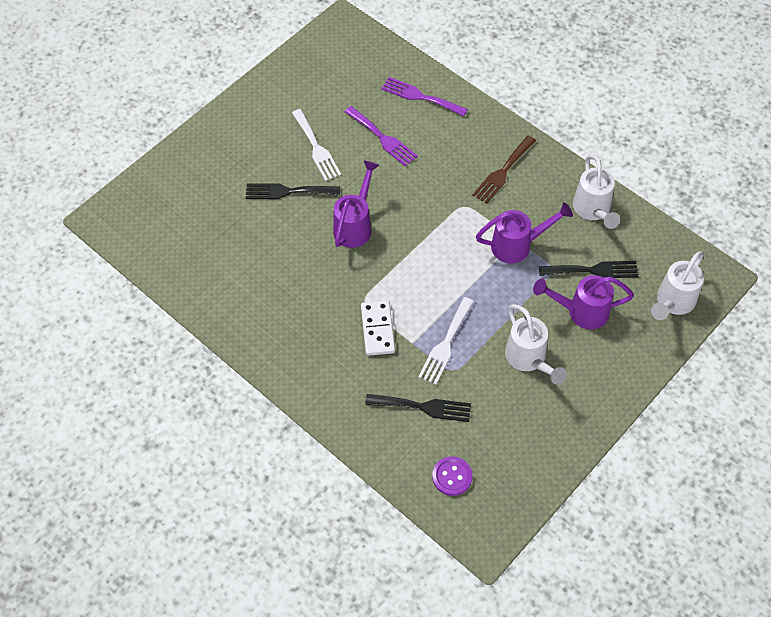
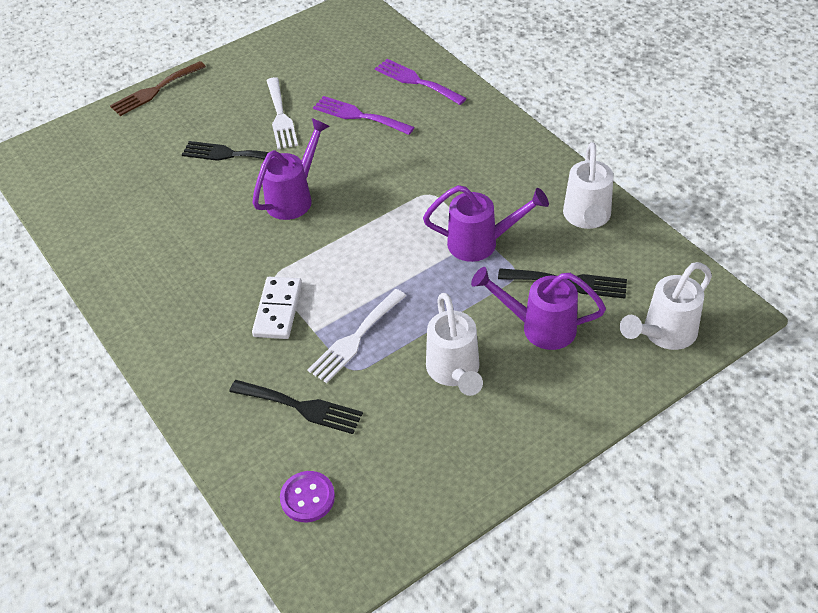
camera: 15 degrees right, 10 degrees down
purple fork [345,106,418,167] -> purple fork turned 150 degrees clockwise [313,96,415,135]
brown fork [472,136,536,204] -> brown fork moved to [110,61,206,116]

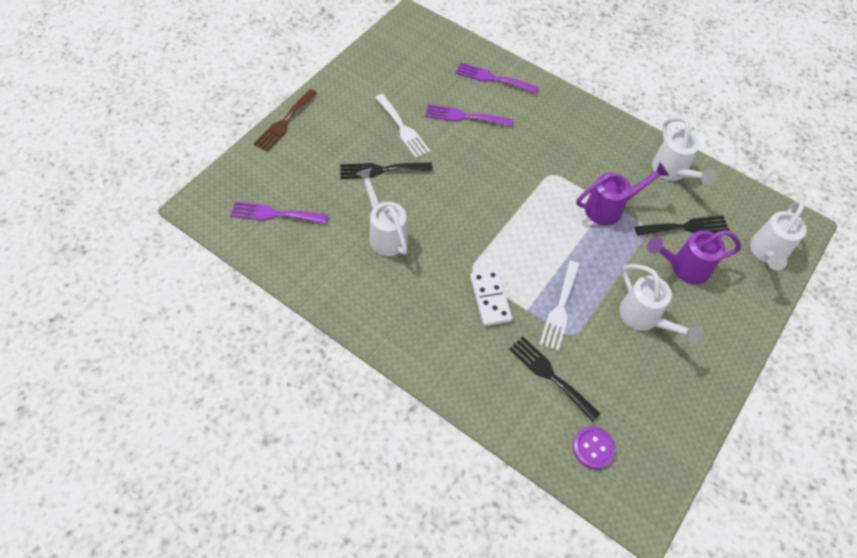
camera: 25 degrees left, 10 degrees up
black fork [229,380,363,434] -> black fork turned 135 degrees counterclockwise [509,337,601,422]
purple watering can [252,118,330,220] -> none
none -> purple fork [230,201,328,224]
none -> white watering can [356,168,408,256]

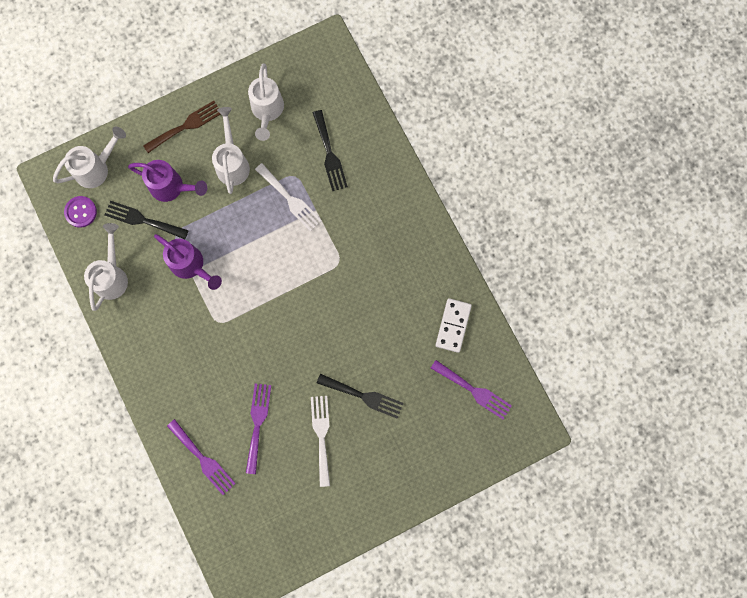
camera: 150 degrees left, 20 degrees up
brown fork [254,89,317,152] -> brown fork moved to [143,101,221,153]
white watering can [356,168,408,256] -> white watering can moved to [248,64,284,141]
purple fork [425,104,513,127] -> purple fork turned 120 degrees counterclockwise [246,383,271,474]
white domino [470,269,512,326] -> white domino moved to [435,298,472,353]
white fork [539,261,580,351] -> white fork turned 90 degrees clockwise [255,163,322,232]
purple button [573,426,616,469] -> purple button moved to [64,196,97,228]
purple watering can [576,162,669,226] -> purple watering can turned 150 degrees counterclockwise [154,234,222,290]

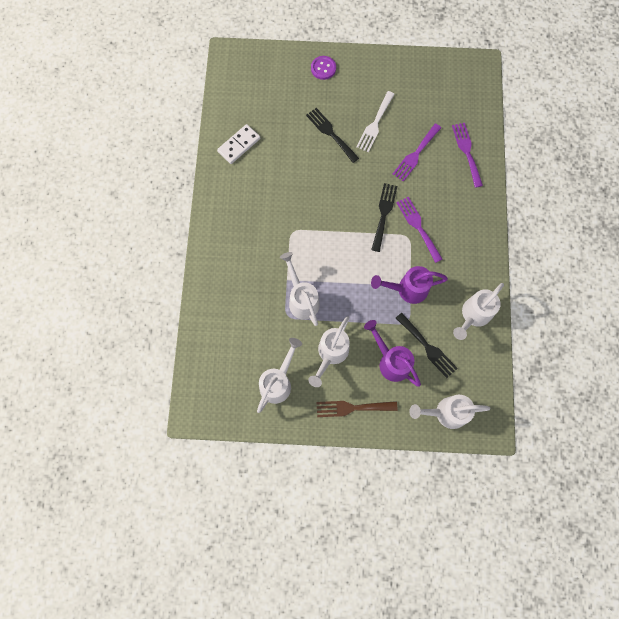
camera: 150 degrees left, 5 degrees down
purple button [64,196,97,228] -> purple button moved to [311,56,336,80]
purple watering can [154,234,222,290] -> purple watering can turned 75 degrees counterclockwise [371,266,448,304]
white fork [255,163,322,232] -> white watering can [280,252,320,326]
black fork [313,110,348,191] -> black fork moved to [371,183,397,252]
purple fork [431,360,512,420] -> purple fork moved to [396,197,442,263]

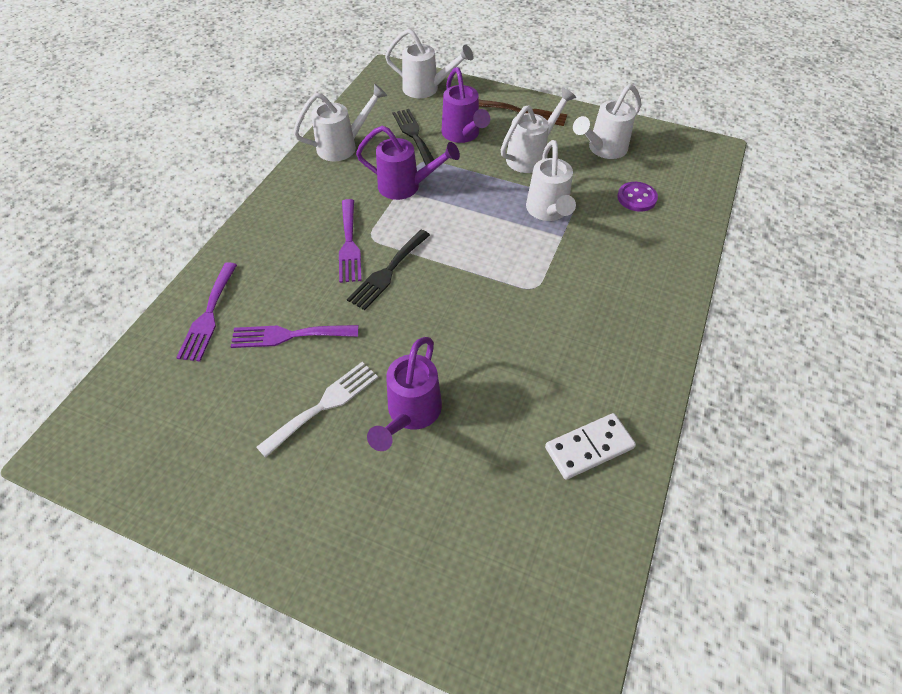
camera: 160 degrees left, 20 degrees down
black fork [306,108,359,163] -> purple watering can [367,337,442,451]
purple button [311,56,336,80] -> purple button moved to [617,182,658,212]
purple fork [393,123,441,182] -> purple fork turned 150 degrees counterclockwise [231,325,358,348]

